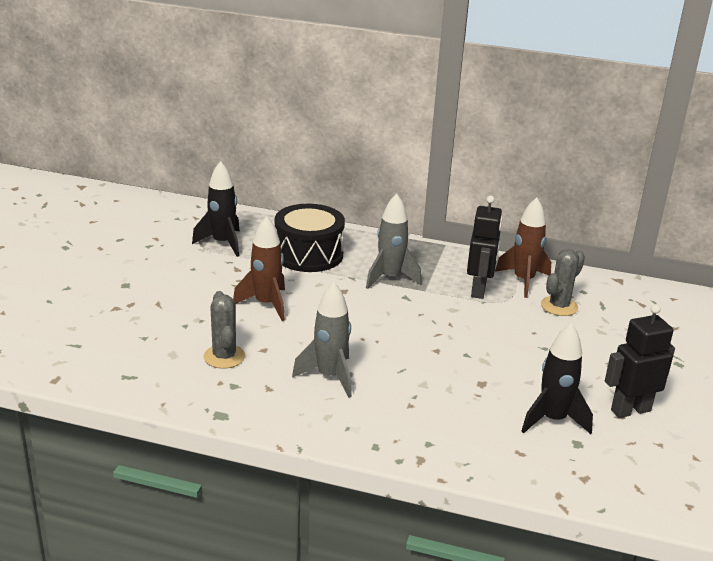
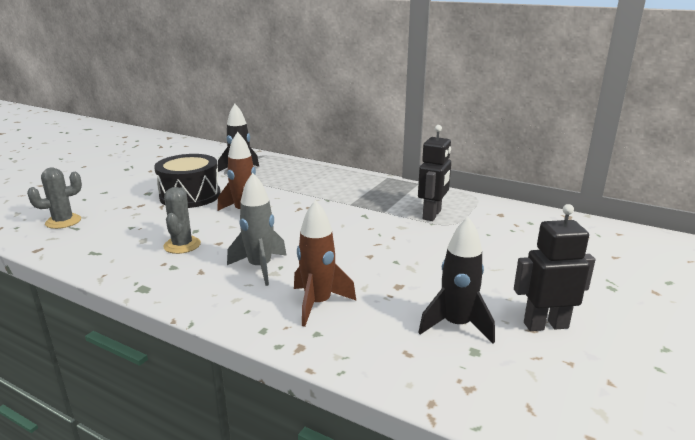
camera: 15 degrees right, 5 degrees down
black drum [275,204,345,272] -> black drum moved to [154,154,221,208]
grey rocket [366,193,422,289] -> none
brown rocket [495,197,551,298] -> brown rocket moved to [294,200,356,327]
grey cactus [541,249,585,316] -> grey cactus moved to [27,167,82,229]

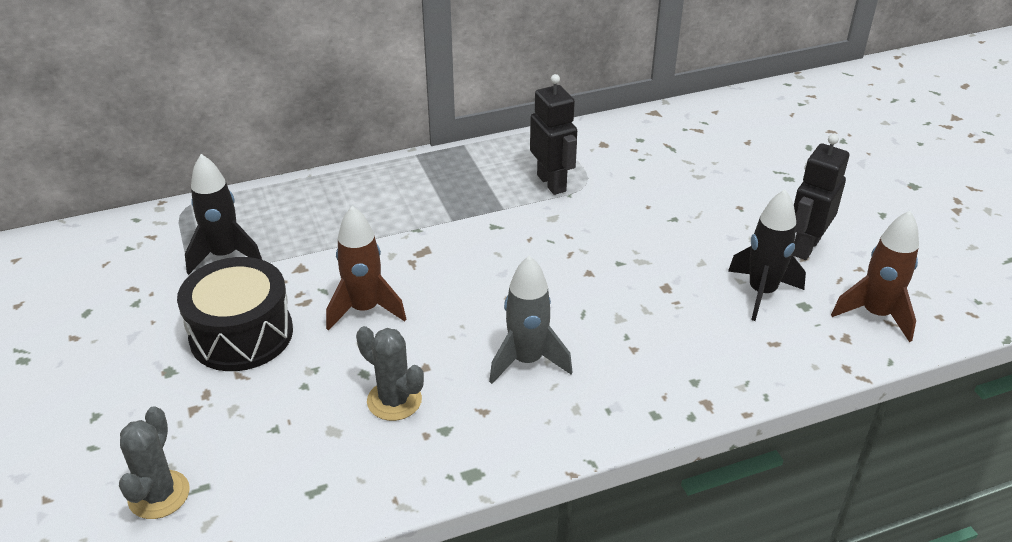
camera: 50 degrees left, 15 degrees up
brown rocket [294,200,356,327] -> brown rocket moved to [831,211,919,342]

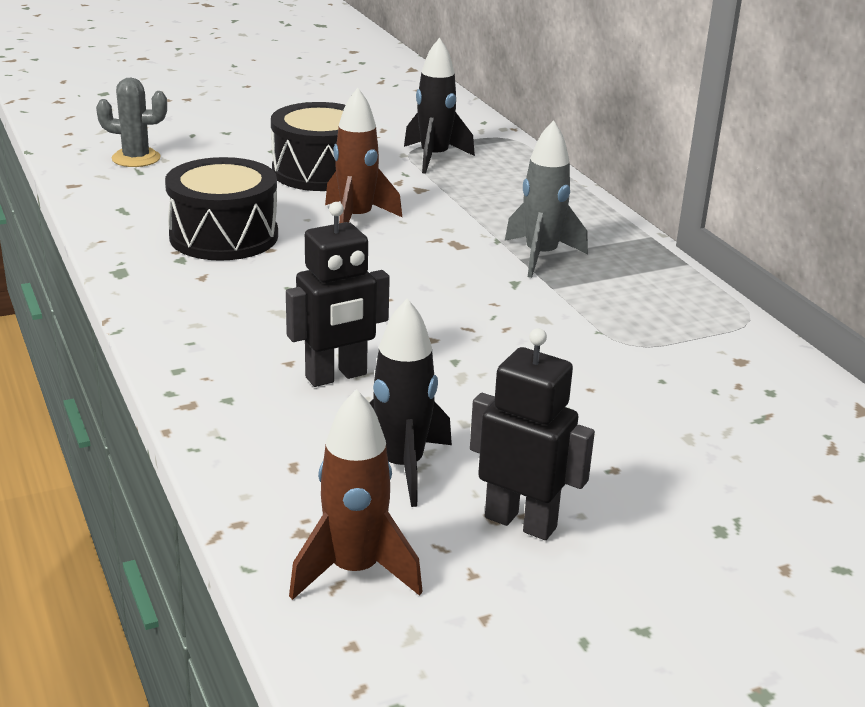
camera: 85 degrees right, 10 degrees down
grey cactus [356,326,424,421] -> black drum [165,157,278,261]
grey rocket [489,255,572,384] -> grey rocket moved to [505,120,588,278]
black robot [530,74,577,195] -> black robot moved to [286,202,390,387]

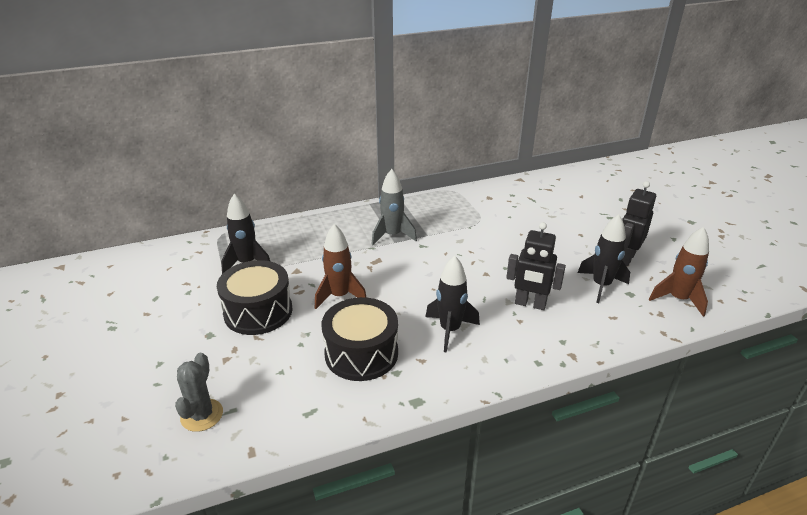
camera: 85 degrees left, 5 degrees up
black robot [286,202,390,387] -> black robot turned 135 degrees clockwise [506,222,566,310]
none -> black rocket [425,255,480,353]

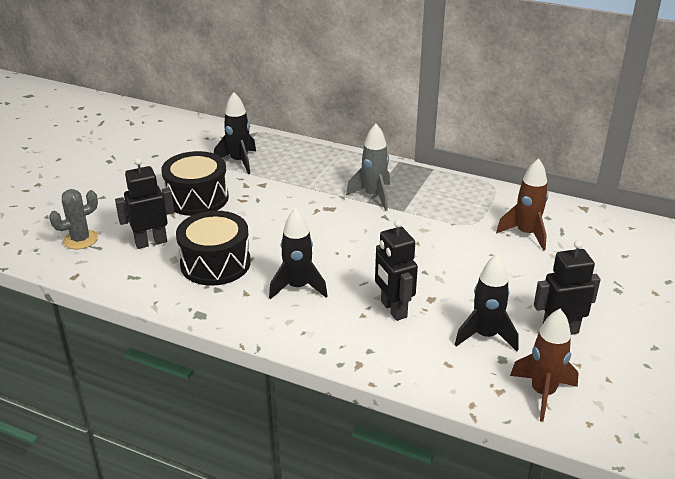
camera: 45 degrees right, 0 degrees up
brown rocket [315,224,367,309] -> brown rocket moved to [496,158,548,251]
none -> black robot [115,158,174,249]

